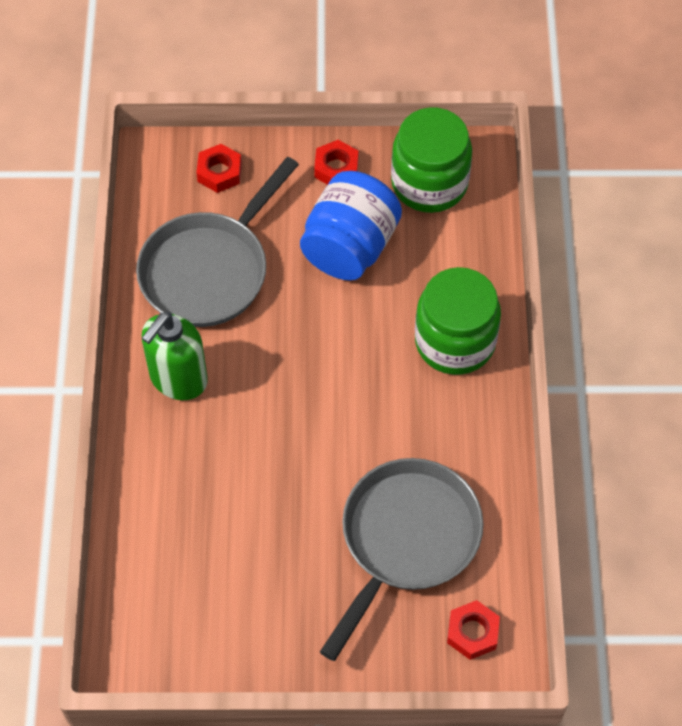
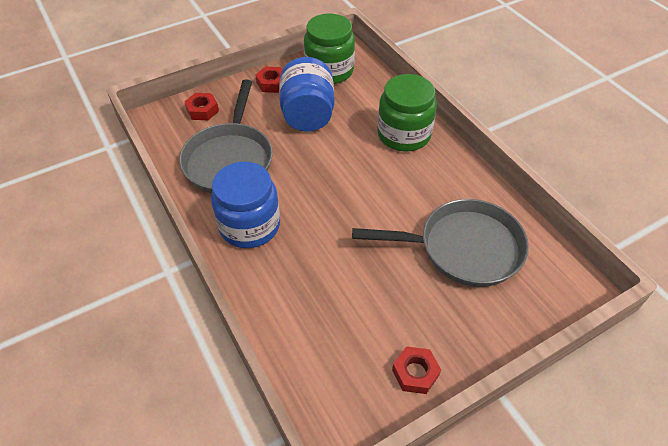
camera: 30 degrees left, 10 degrees down
green soap dispenser [142,312,208,400] -> blue jar [211,162,280,248]
grey pan [320,458,483,661] -> grey pan turned 90 degrees clockwise [352,199,529,287]
red nut [447,600,500,660] -> red nut moved to [392,346,441,394]

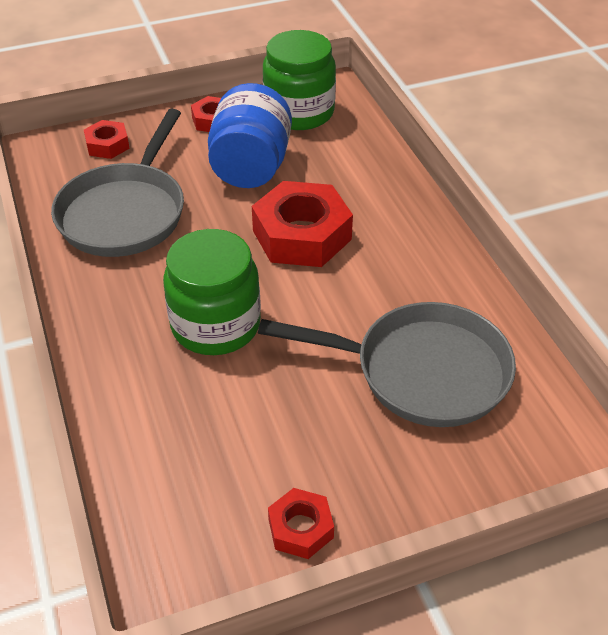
camera: 10 degrees right, 5 degrees down
blue jar [211,162,280,248] -> none
green jar [377,74,437,152] -> green jar moved to [163,229,261,355]
none -> red nut [252,181,353,267]

